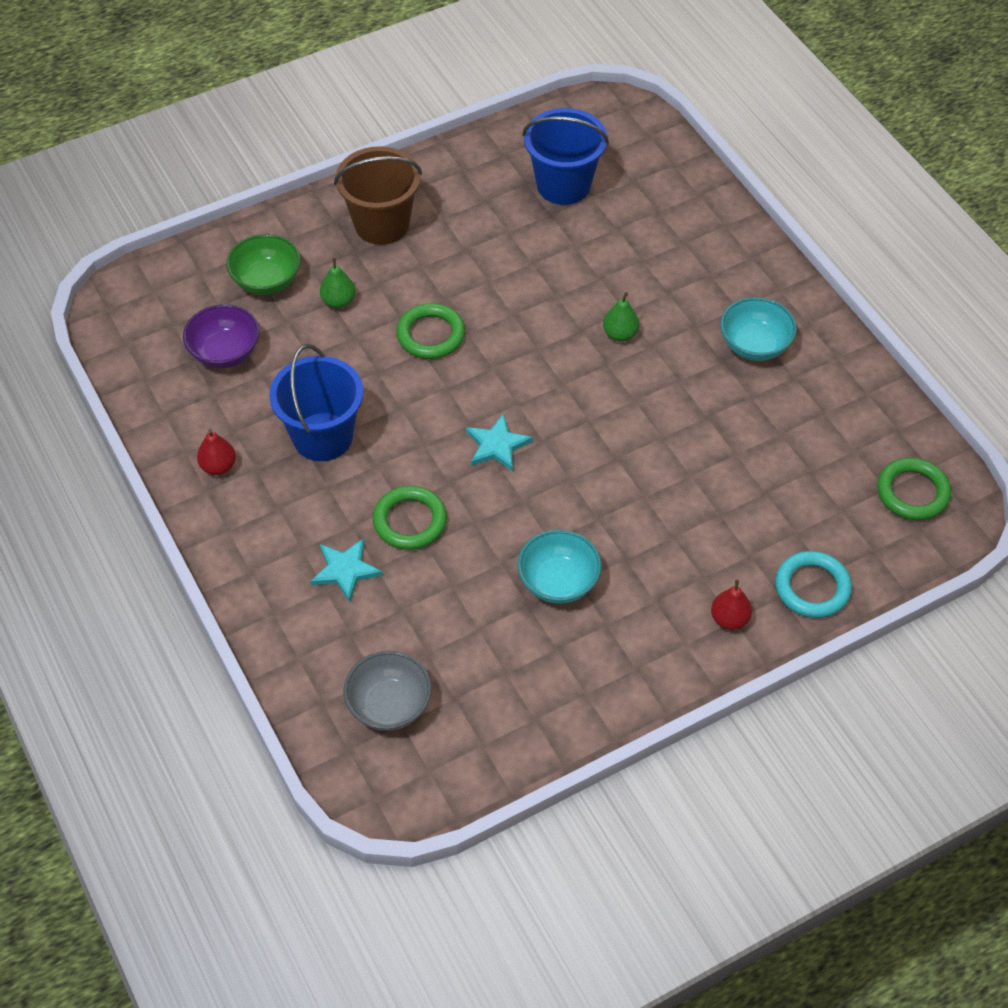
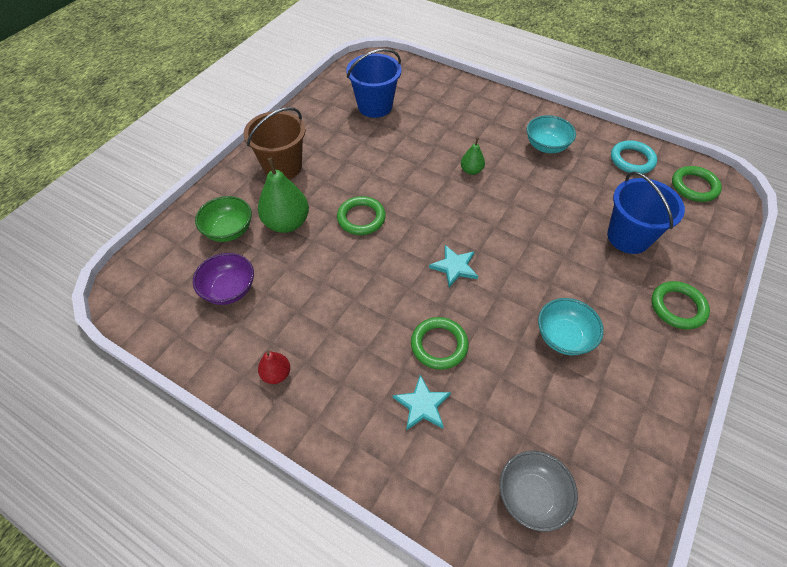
camera: 30 degrees left, 0 degrees up
blue bucket [269,344,363,461] -> blue bucket moved to [607,171,685,254]
green pear [320,258,356,308] -> green pear [258,158,309,233], size x1.89
red pear [711,579,752,630] -> green ring [651,281,710,329]
turquoise ring [775,551,852,618] -> turquoise ring moved to [611,140,657,174]

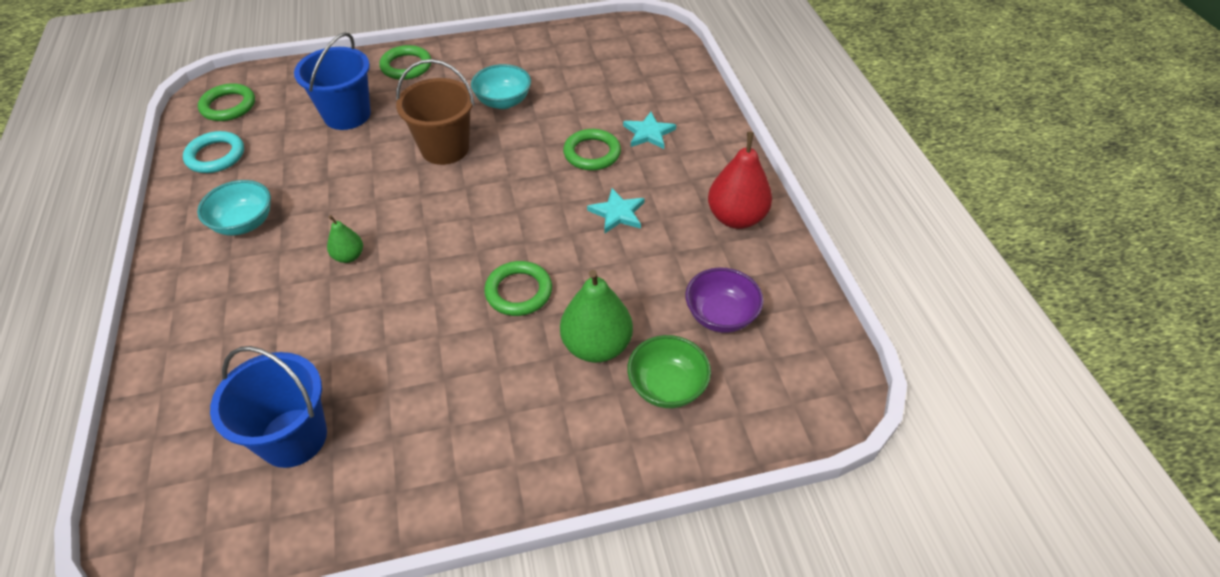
camera: 135 degrees left, 5 degrees down
brown bucket [244,107,306,179] -> brown bucket moved to [396,59,475,165]
red pear [258,351,290,384] -> red pear [708,132,772,229], size x1.89
turquoise star [429,245,478,287] -> turquoise star moved to [587,188,645,233]
grey bowl [500,451,578,532] -> none

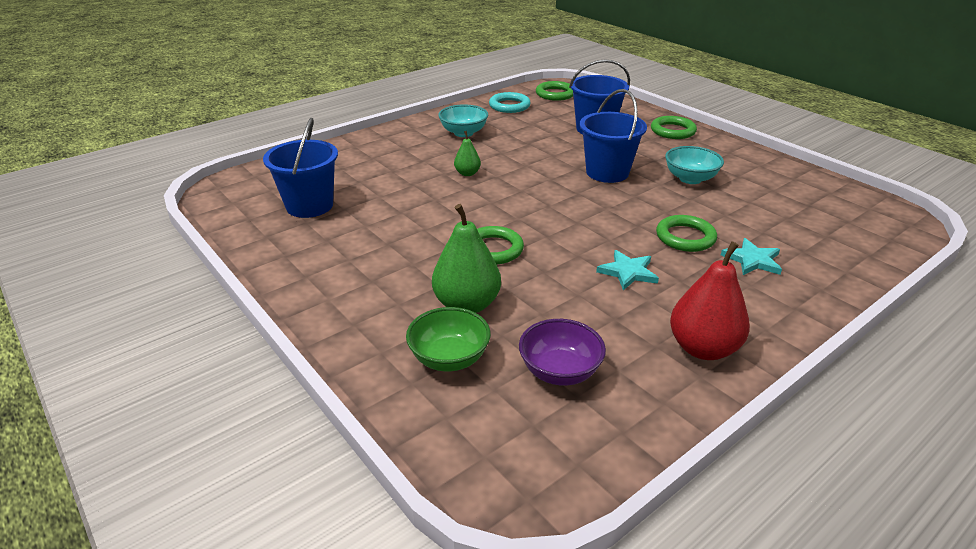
camera: 65 degrees right, 15 degrees down
brown bucket [396,59,475,165] -> blue bucket [579,89,647,183]

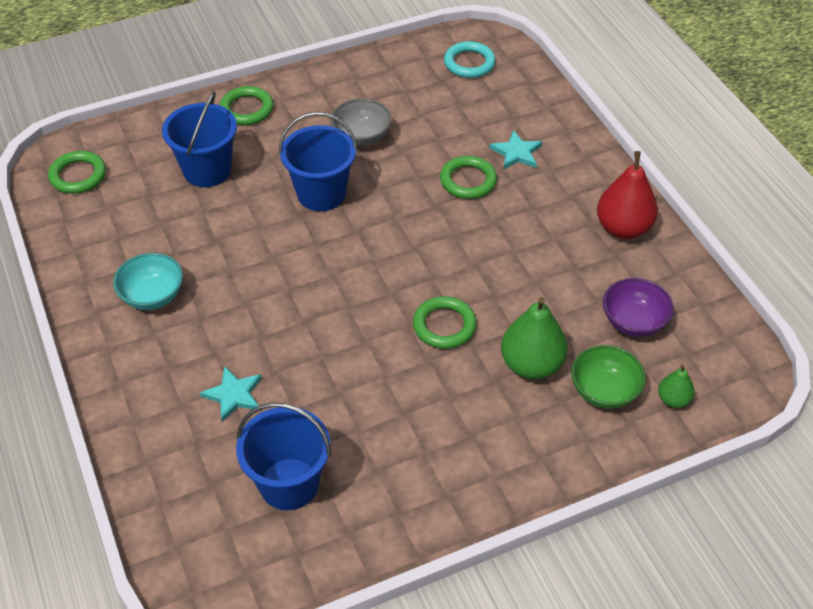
camera: 75 degrees left, 15 degrees up
green pear [454,131,481,176] -> green pear moved to [658,364,695,408]
turquoise ring [489,92,531,113] -> turquoise ring moved to [444,41,496,78]
turquoise star [596,250,659,290] -> turquoise star moved to [200,366,262,422]
turquoise bowl [665,146,724,184] -> grey bowl [331,99,392,146]

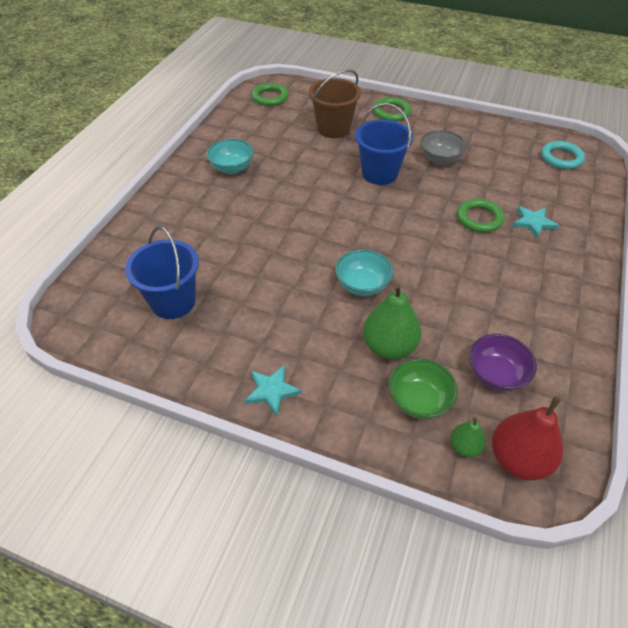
camera: 45 degrees right, 0 degrees up
blue bucket [162,91,237,187] -> brown bucket [309,69,361,138]
turquoise star [200,366,262,422] -> turquoise star moved to [244,365,302,417]
green ring [413,296,477,349] -> turquoise bowl [335,249,393,296]
red pear [597,151,658,239] -> red pear moved to [492,396,563,481]

